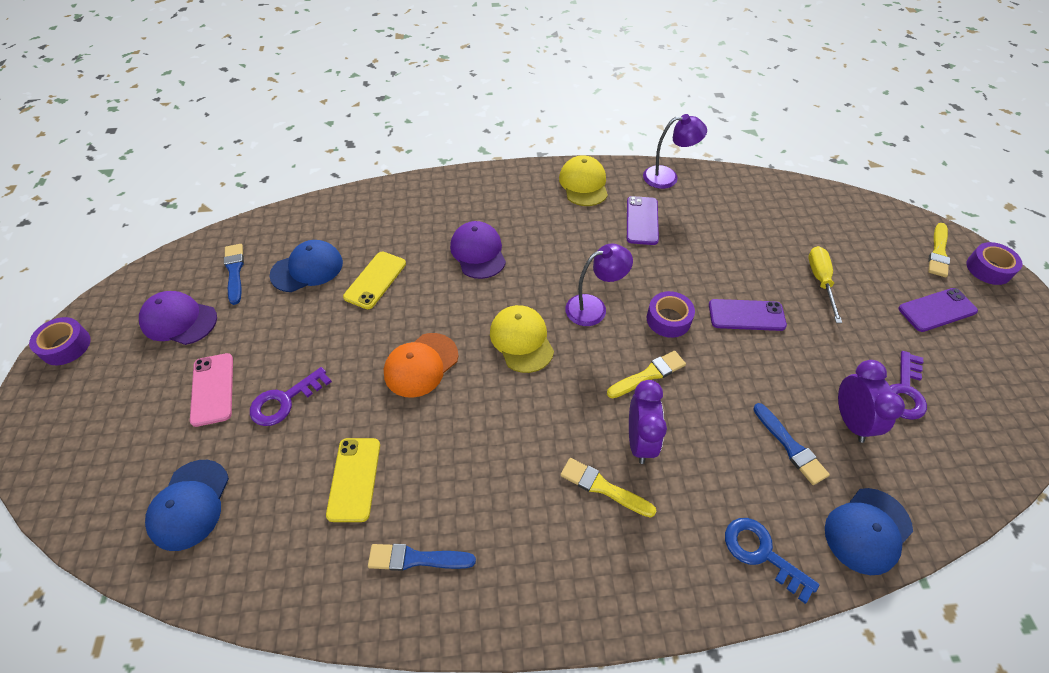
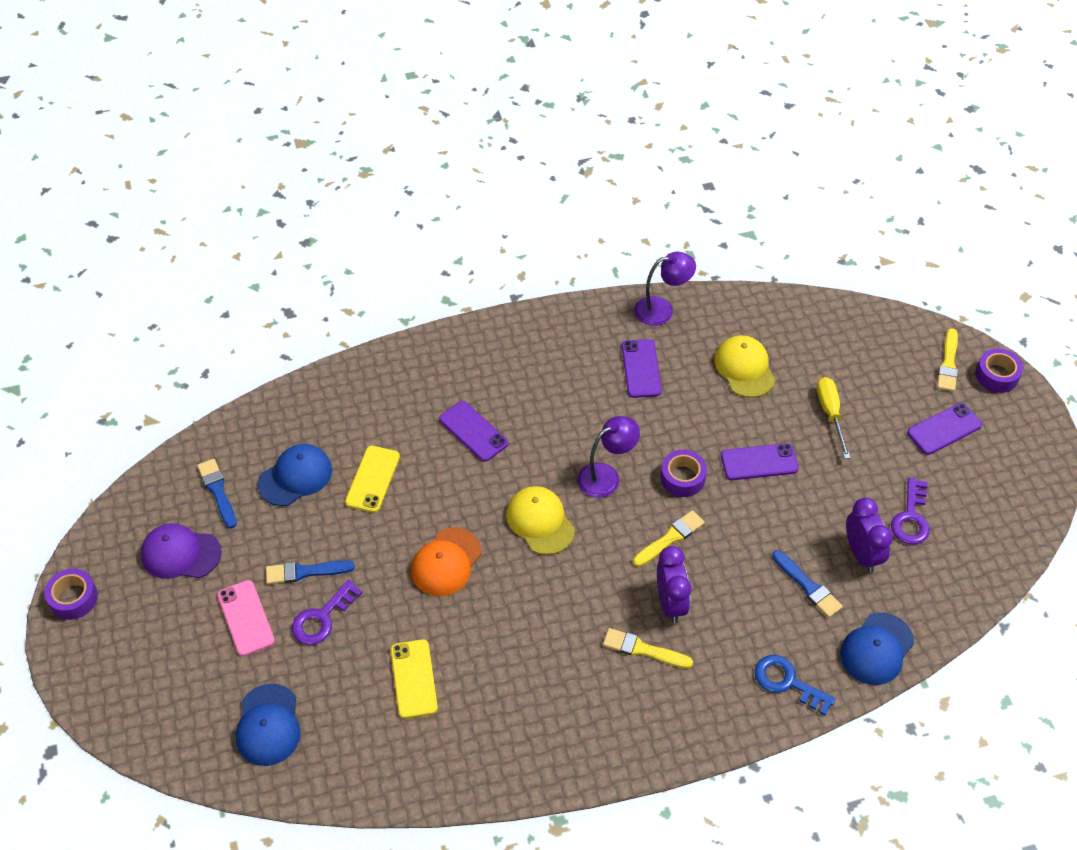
camera: 10 degrees left, 0 degrees up
blue brush [368,544,476,571] -> blue brush moved to [266,560,355,584]
purple cap [450,221,506,279] -> purple phone [439,401,508,462]
yellow cap [559,156,608,206] -> yellow cap moved to [714,335,775,398]

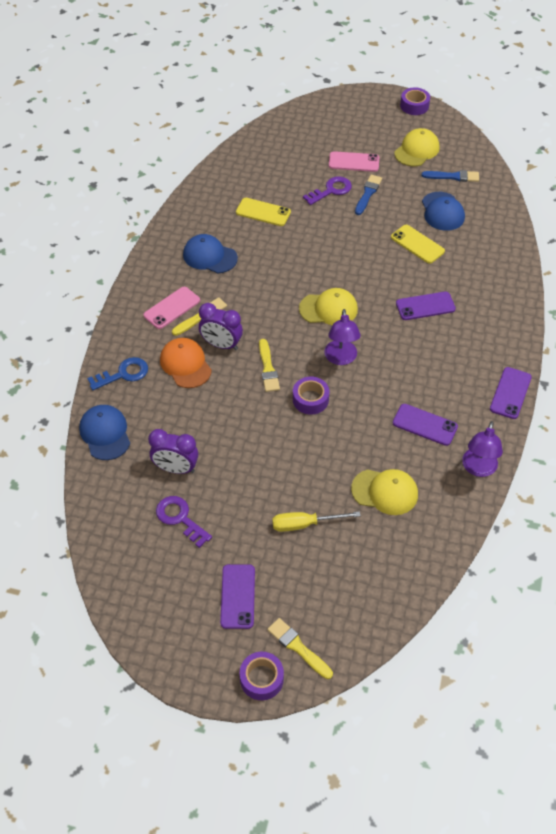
camera: 120 degrees right, 0 degrees up
purple cap [141,524,222,579] -> yellow cap [394,128,440,166]
blue cap [235,684,301,766] -> blue cap moved to [183,234,238,273]
purple key [292,580,363,645] -> purple key turned 75 degrees clockwise [303,177,352,205]
orange cap [411,527,482,596] -> orange cap moved to [160,338,212,388]
purple phone [721,443,799,480] -> purple phone moved to [490,367,532,419]
blue brush [772,550,843,618] -> none
yellow screwdriver [817,377,851,459] -> yellow screwdriver turned 150 degrees clockwise [272,511,361,532]
none -> pink phone [143,287,200,329]

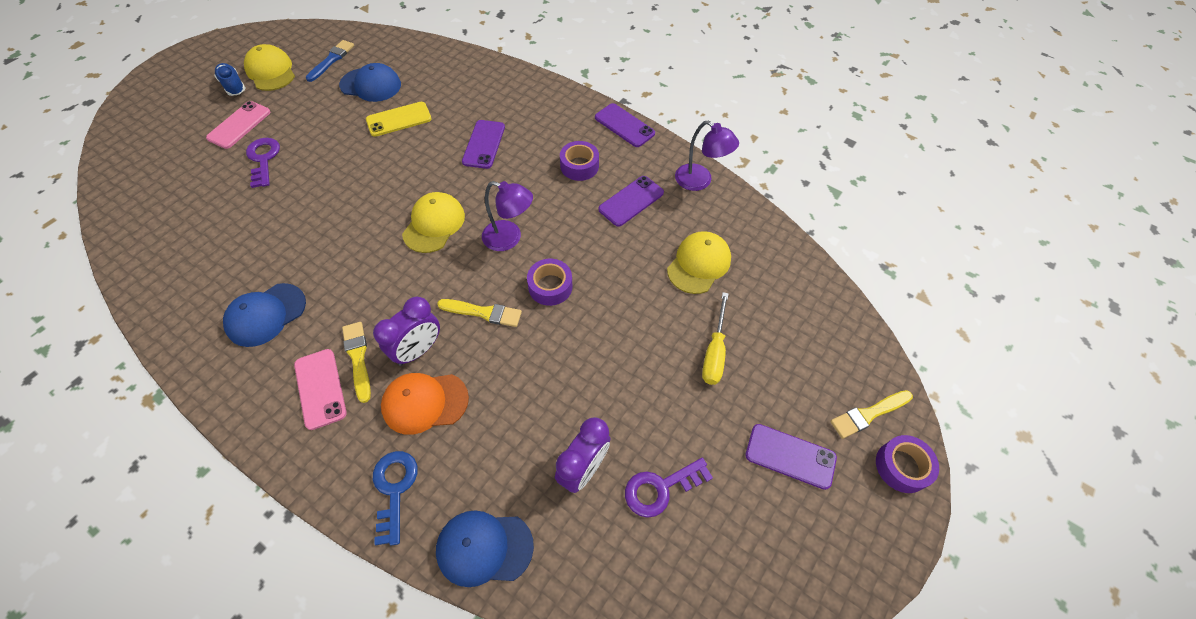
camera: 70 degrees left, 5 degrees up
yellow phone [236,198,291,226] -> none
blue brush [355,175,382,215] -> none
purple tape [400,87,430,115] -> purple tape moved to [560,141,599,181]
none -> blue shoe [214,63,245,96]

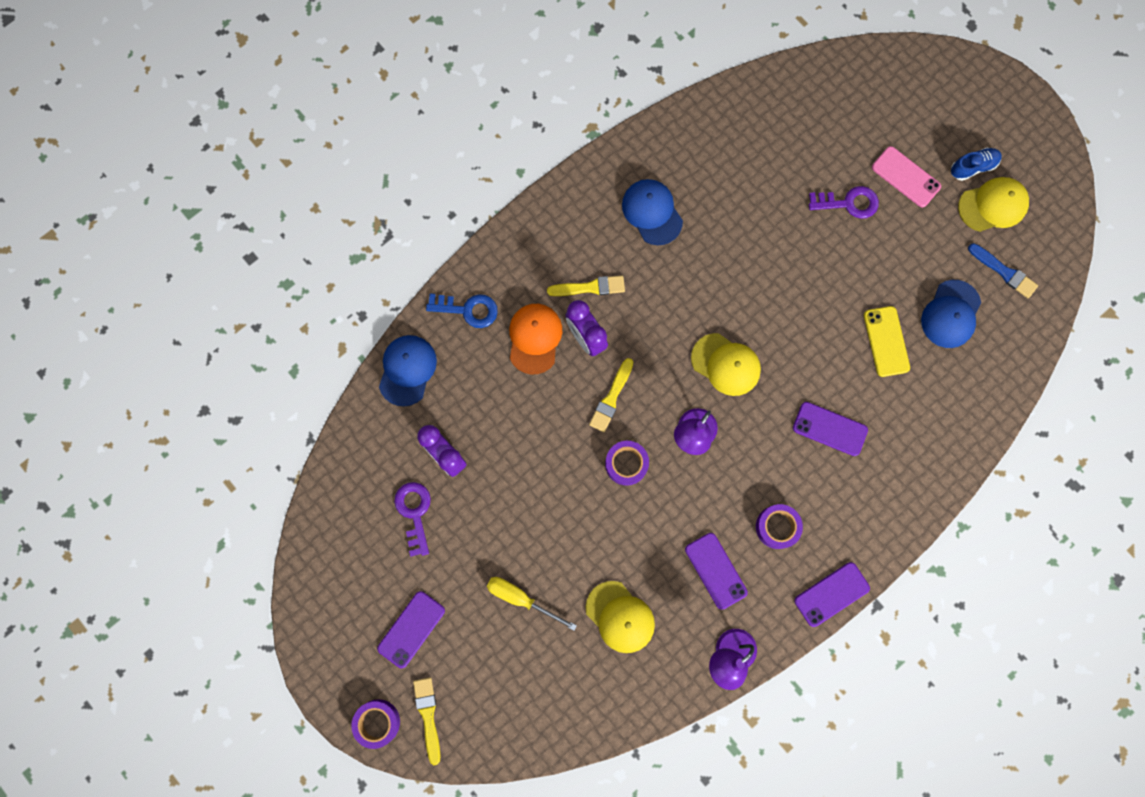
camera: 105 degrees right, 20 degrees up
pink phone [294,349,347,430] -> none

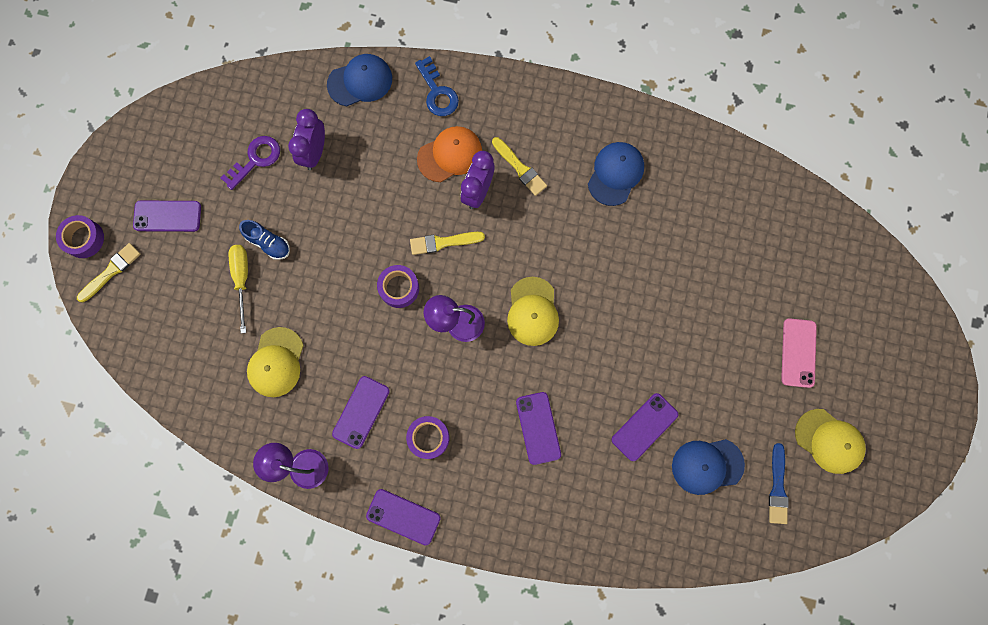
camera: 55 degrees right, 0 degrees up
purple key [809,186,879,219] -> none
yellow phone [864,306,910,377] -> purple phone [612,393,679,461]
blue shoe [951,148,1002,181] -> blue shoe moved to [239,220,290,260]

